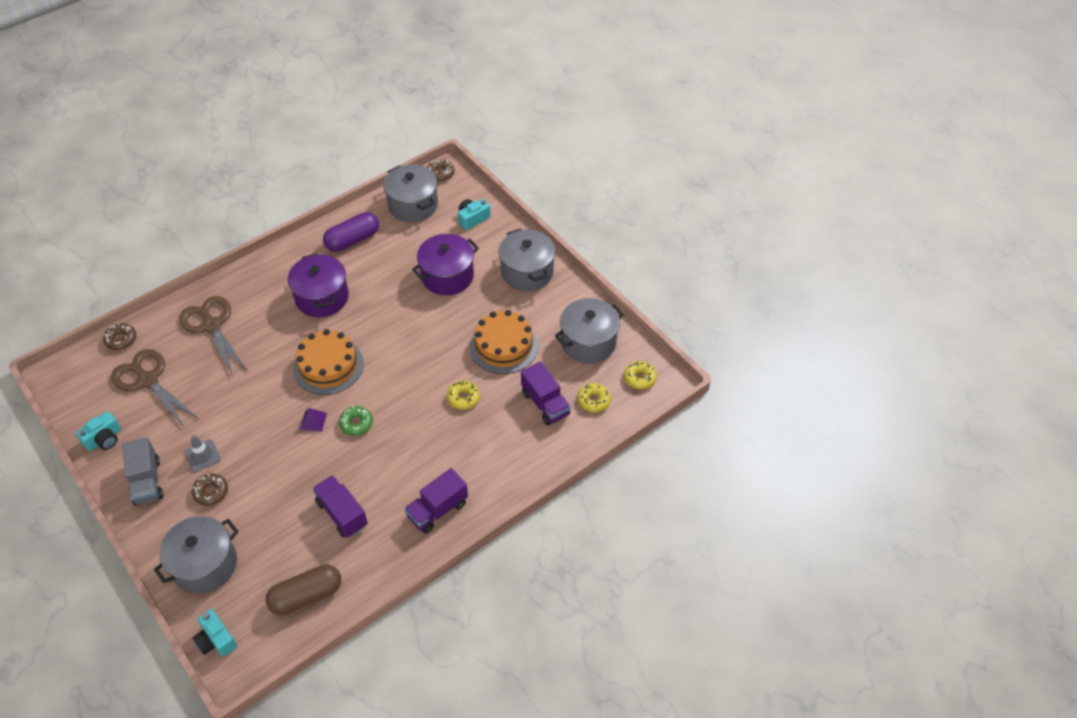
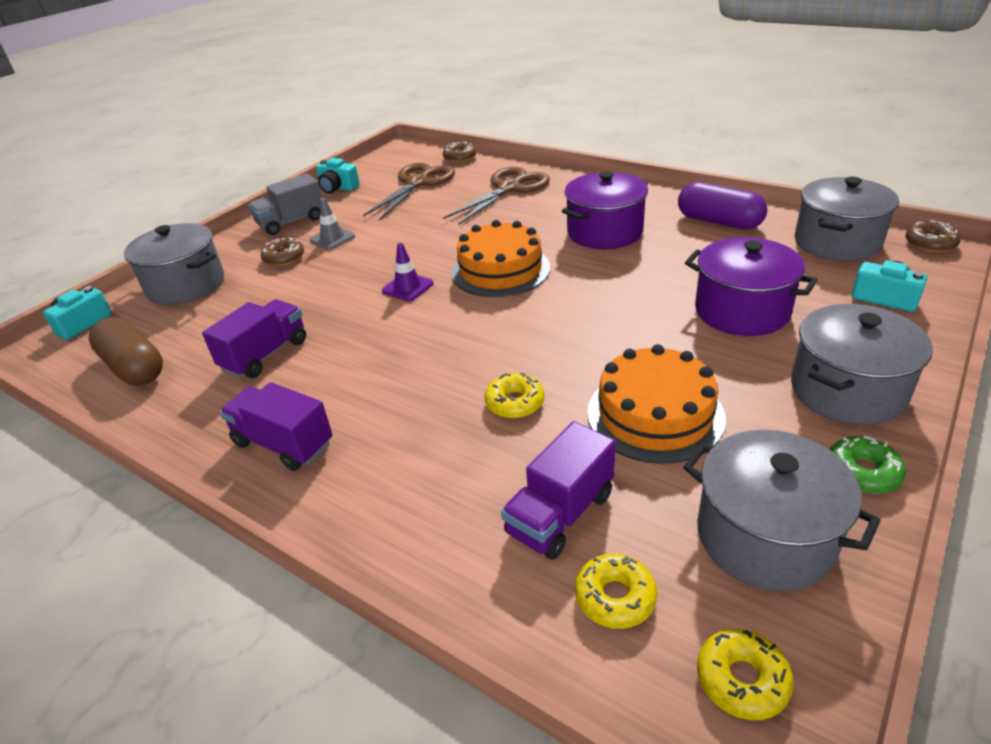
camera: 75 degrees right, 15 degrees down
purple pyramid [300,408,327,432] -> purple traffic cone [382,243,434,301]
green donut [339,406,373,436] -> green donut moved to [829,436,906,494]

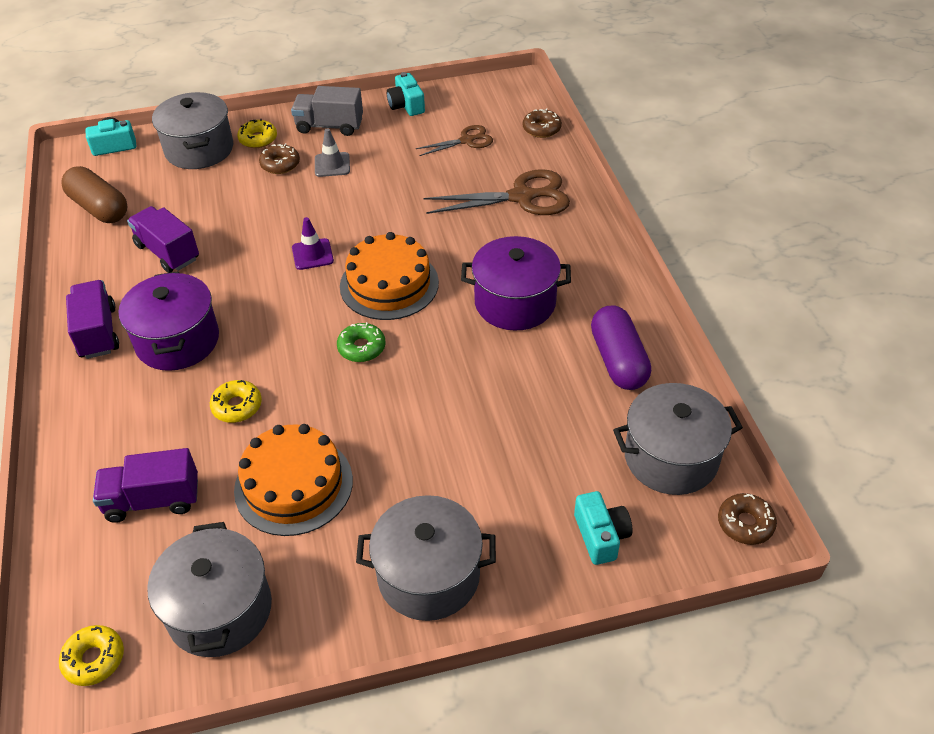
camera: 40 degrees right, 10 degrees up
brown capsule [89,317,163,385] -> brown capsule turned 45 degrees counterclockwise [61,166,127,223]
purple truck [202,299,306,378] -> purple truck turned 120 degrees counterclockwise [127,206,199,273]
brown scissors [363,163,455,221] -> brown scissors [416,125,493,156], size x0.57
yellow donut [575,553,657,629] -> yellow donut moved to [237,119,277,148]
purple pot [685,237,818,336] -> purple pot moved to [118,271,219,371]
green donut [829,436,906,494] -> green donut moved to [337,322,385,362]

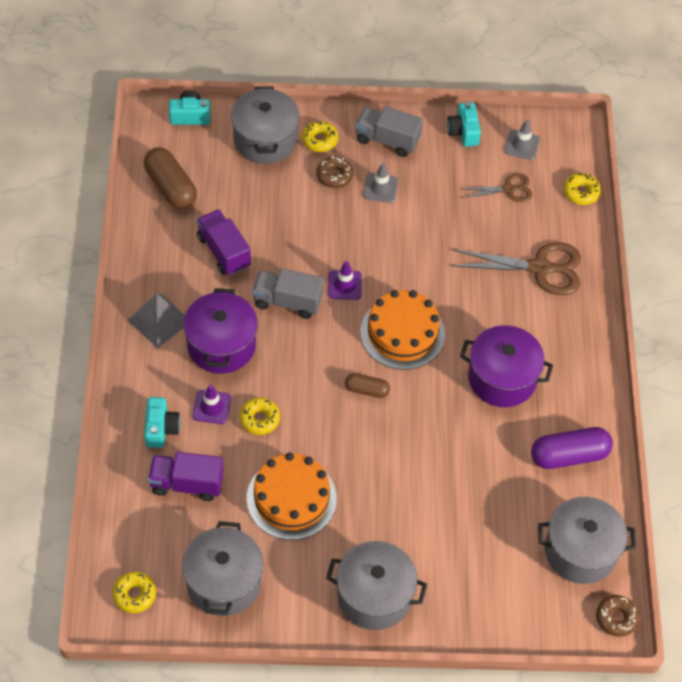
camera: 10 degrees right, 10 degrees up
purple truck [66,280,119,359] -> grey pyramid [128,294,185,348]
green donut [337,322,385,362] -> brown capsule [345,373,390,398]
brown donut [523,109,562,138] -> yellow donut [564,173,601,205]
turquoise camera [574,491,633,565] -> turquoise camera moved to [144,397,180,448]
purple capsule [591,305,651,390] -> purple capsule turned 75 degrees clockwise [531,427,613,469]
none -> purple traffic cone [193,384,231,424]
none -> grey truck [252,268,324,319]
none -> grey traffic cone [505,120,540,160]

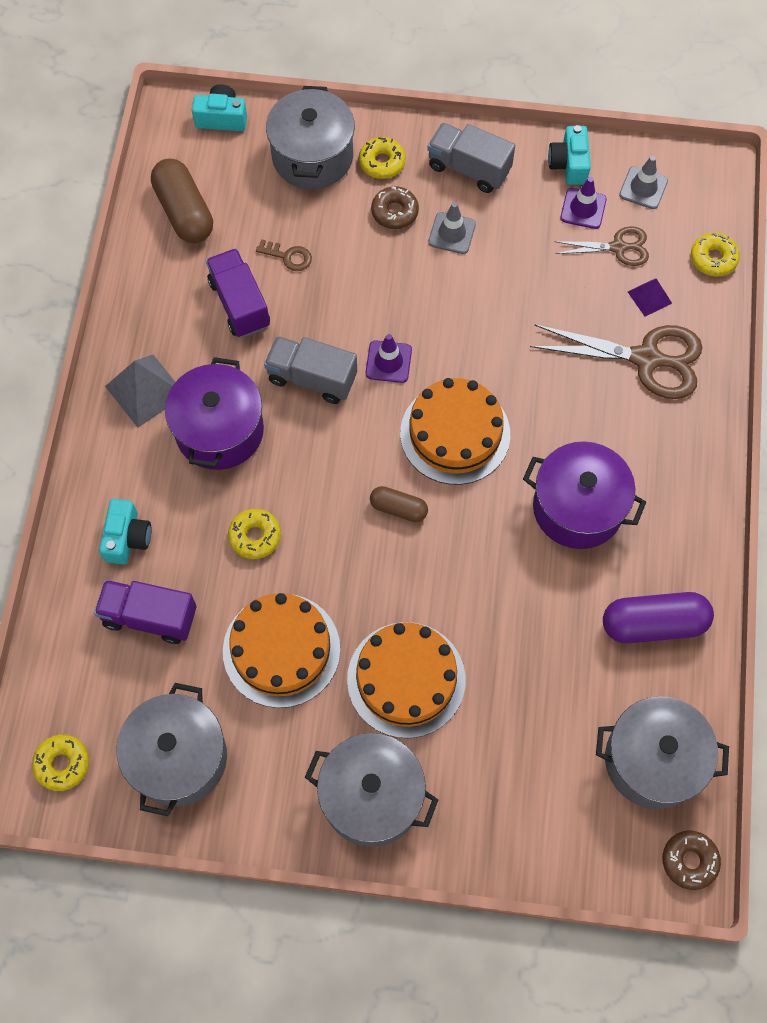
camera: 10 degrees right, 10 degrees up
purple traffic cone [193,384,231,424] -> purple traffic cone moved to [560,177,607,229]
none -> brown key [256,239,312,271]
none -> orange cake [347,622,466,738]
none -> purple pyramid [628,279,672,316]

